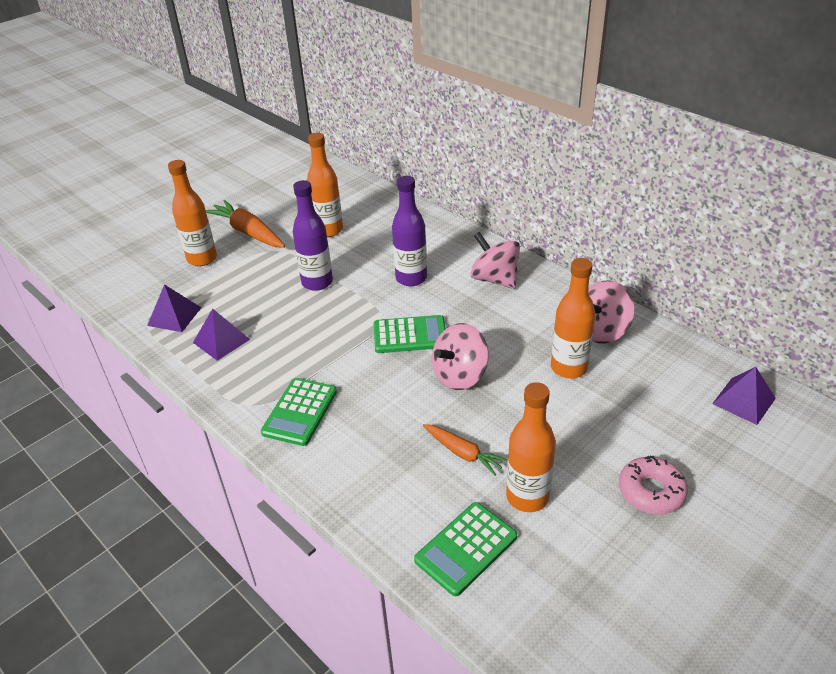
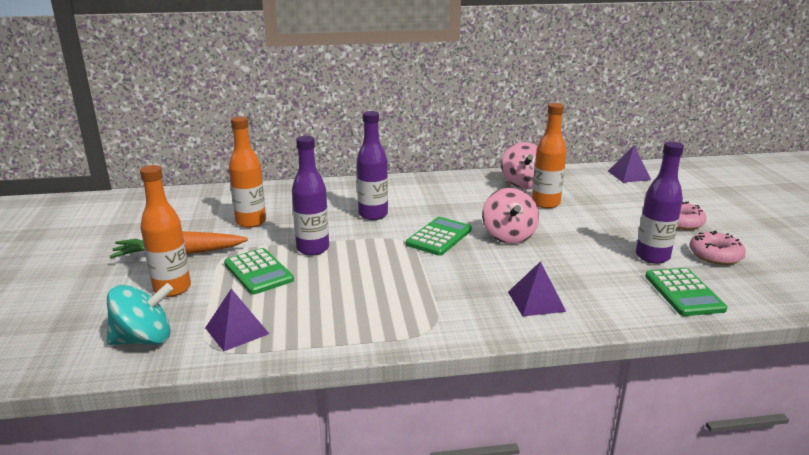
camera: 55 degrees left, 15 degrees down
purple pyramid [193,308,250,361] -> purple pyramid moved to [508,261,566,316]
green calculator [261,378,337,446] -> green calculator moved to [224,248,294,294]
orange carrot [423,424,508,476] -> none
pink spinning top [470,232,520,289] -> none
orange bottle [506,382,556,512] -> purple bottle [636,141,684,264]
none -> turquoise spinning top [107,283,173,345]
none -> pink donut [689,231,746,265]

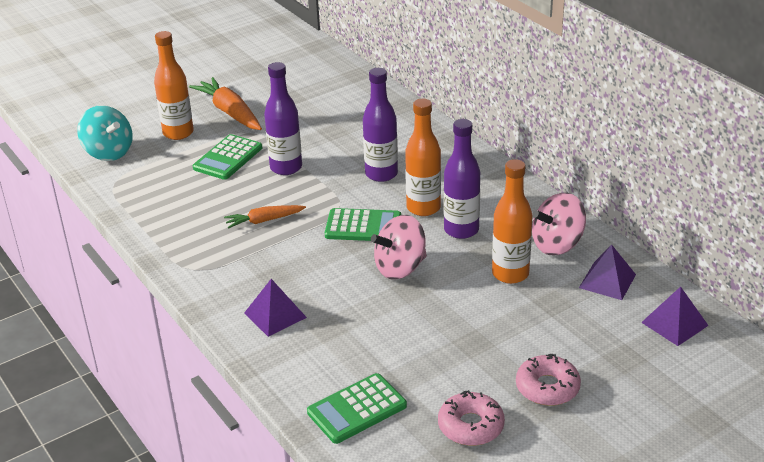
camera: 65 degrees right, 10 degrees up
purple pyramid [205,289,269,351] -> purple pyramid moved to [579,244,636,300]
orange bottle [229,116,266,228] -> orange bottle moved to [405,99,441,216]
purple bottle [636,141,684,264] -> purple bottle moved to [444,119,480,239]
none -> orange carrot [224,205,306,229]

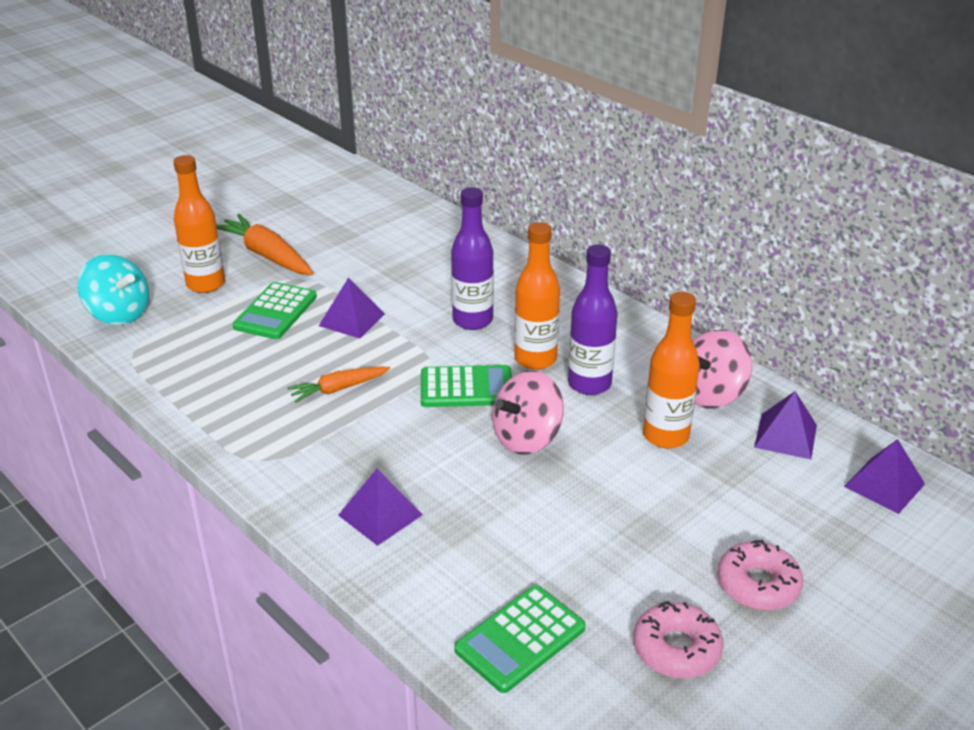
camera: 10 degrees left, 0 degrees up
purple bottle [264,62,302,175] -> purple pyramid [319,277,385,339]

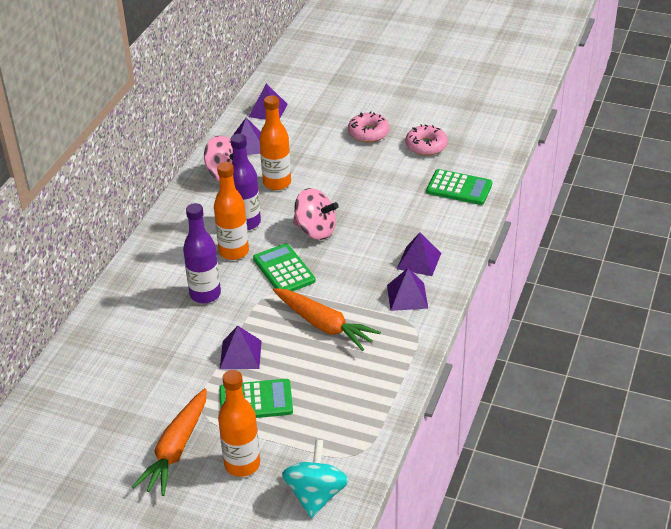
camera: 115 degrees left, 5 degrees up
orange carrot [287,366,390,403] -> orange carrot [273,288,381,351], size x1.65
none -> purple pyramid [387,268,428,311]

